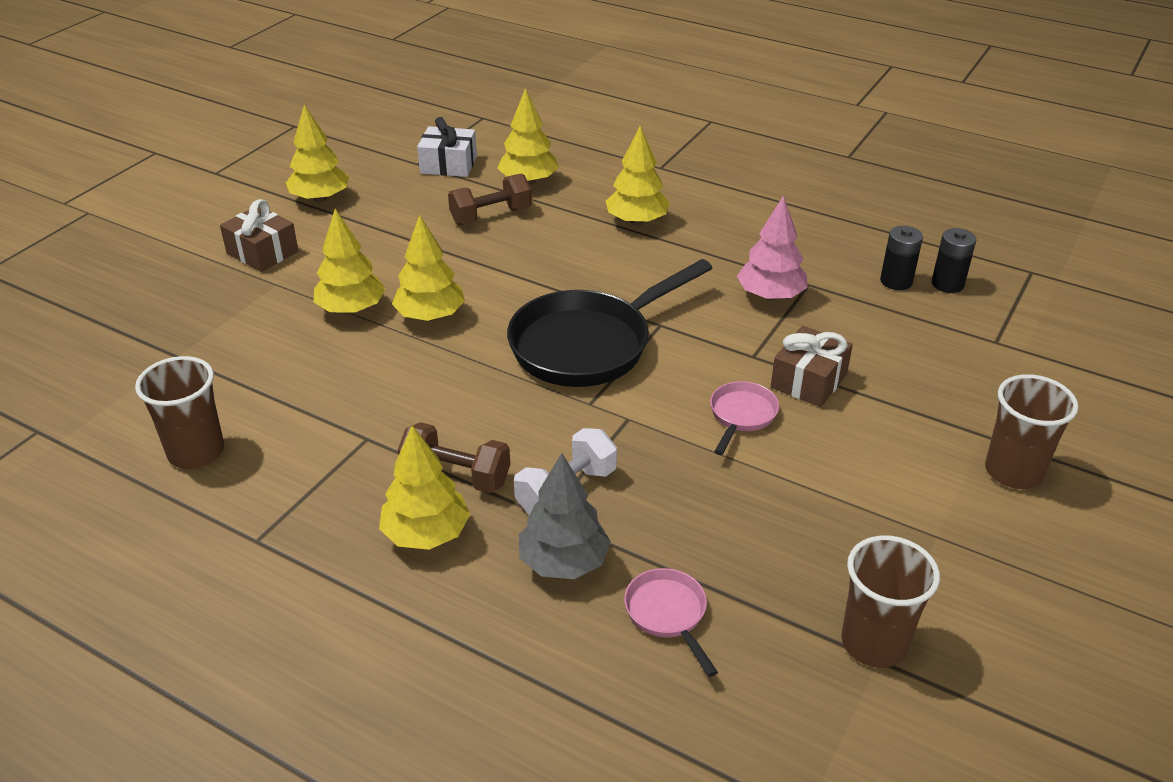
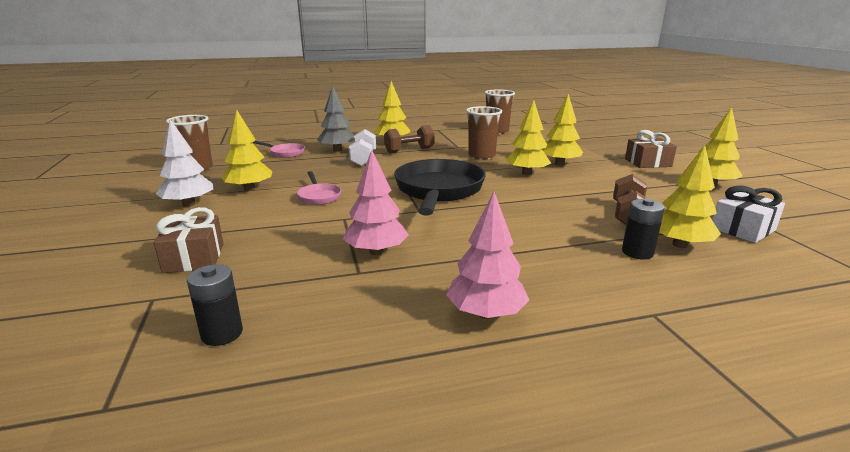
camera: 135 degrees right, 15 degrees down
yellow tree [606,126,670,225] -> yellow tree moved to [221,110,272,191]
brown gift [771,326,853,407] -> brown gift moved to [154,207,224,273]
black battery [880,226,923,290] -> black battery moved to [622,198,665,260]
brown cup [985,374,1079,489] -> brown cup moved to [466,106,502,160]
none -> white tree [156,119,213,207]
none -> pink tree [446,192,529,319]

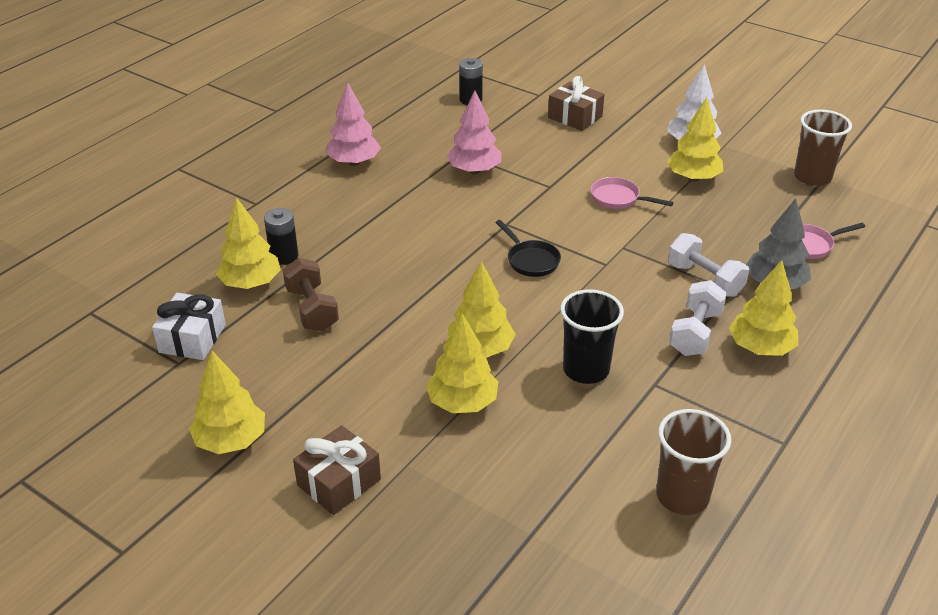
camera: 140 degrees right, 15 degrees up
brown dumbbell [384,125,435,153] -> white dumbbell [669,280,727,356]
black pan [394,159,486,216] -> black pan [495,220,561,277], size x0.46
brown cup [466,106,502,160] -> black cup [560,289,624,384]

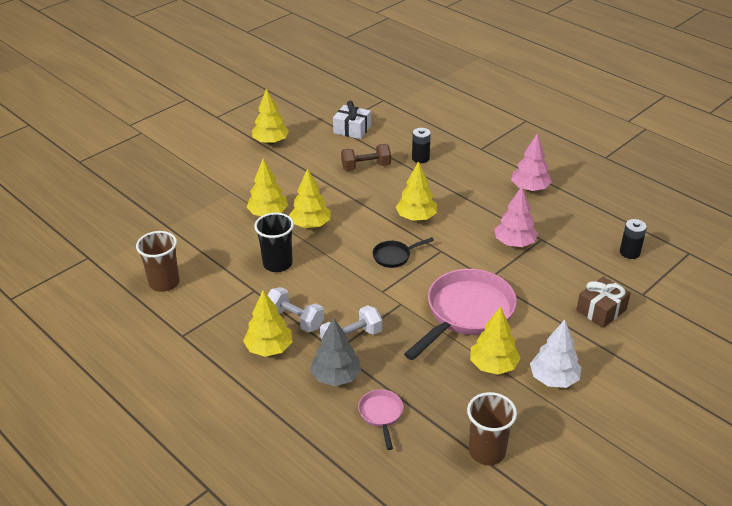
camera: 100 degrees right, 0 degrees up
yellow tree [216,197,281,289] -> yellow tree moved to [396,161,437,221]
brown gift [293,425,381,515] -> none
pink pan [590,177,673,209] -> pink pan [404,269,517,360], size x2.18

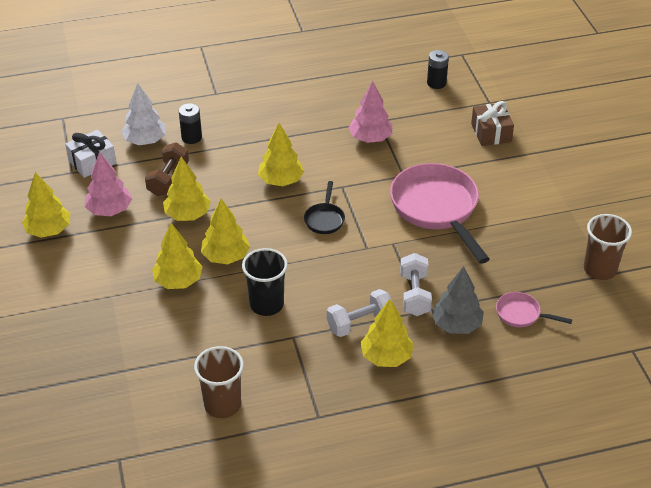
camera: 60 degrees left, 5 degrees up
yellow tree [470,306,521,375] -> yellow tree moved to [163,157,211,221]
pink tree [511,133,552,191] -> pink tree moved to [85,152,132,216]
white tree [530,320,582,388] -> white tree moved to [122,83,166,145]

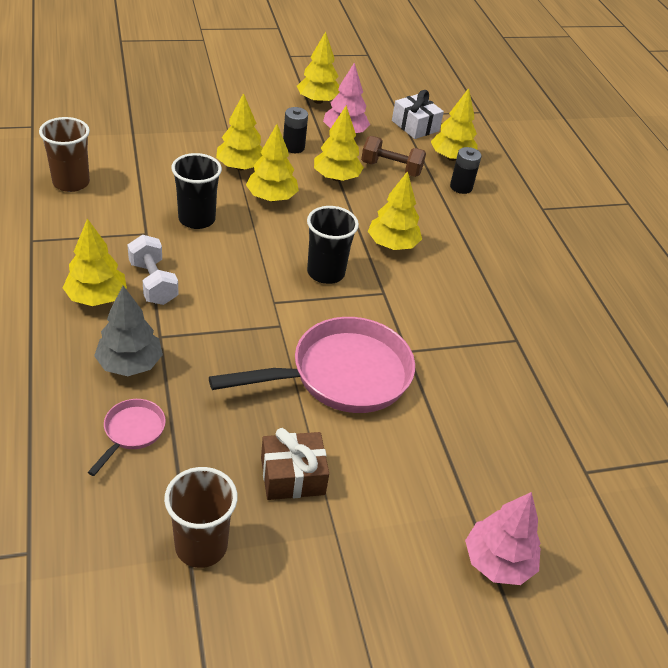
camera: 85 degrees right, 0 degrees up
white tree [122,83,166,145] -> yellow tree [431,88,477,161]
black pan [304,181,345,234] -> black cup [307,206,359,284]
pink tree [349,81,392,143] -> pink tree moved to [465,492,541,585]
white dumbbell [400,253,432,316] -> none
black battery [427,50,449,89] -> black battery moved to [283,107,308,153]
brown gift [471,101,514,146] -> brown gift moved to [261,428,329,500]

